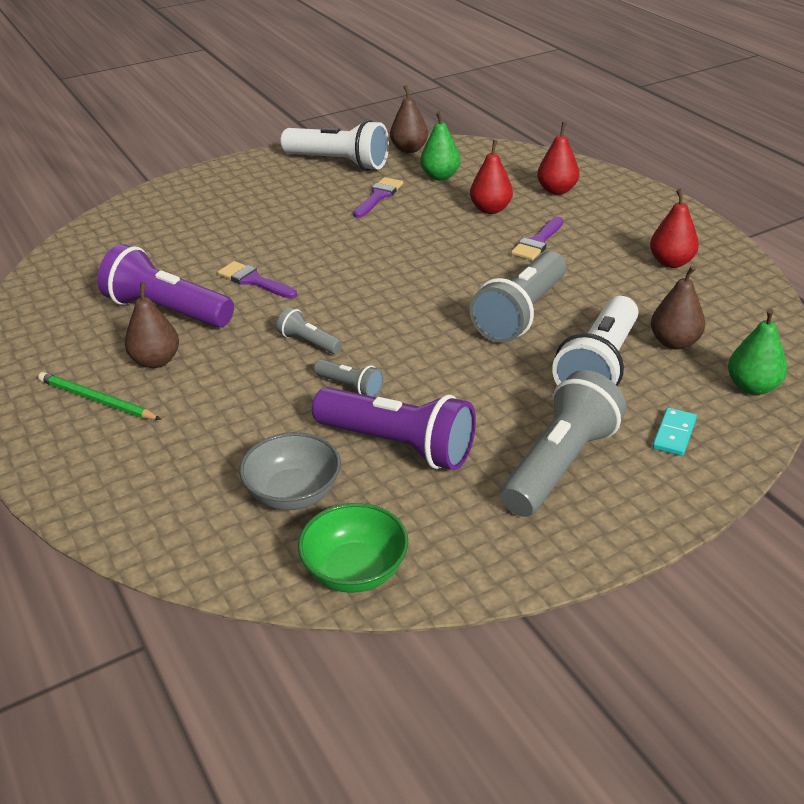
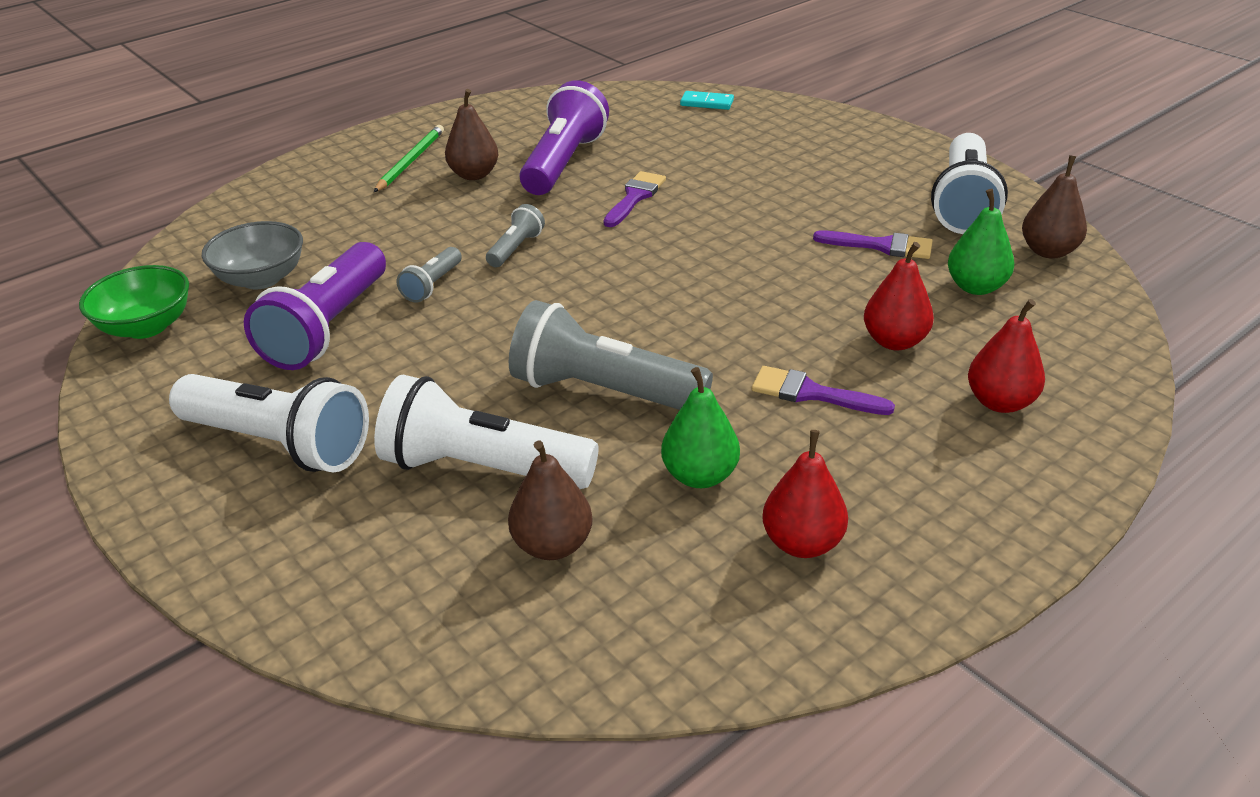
camera: 80 degrees right, 0 degrees up
grey flashlight [500,370,626,517] -> white flashlight [169,374,369,472]
turquoise domino [652,408,697,456] -> turquoise domino moved to [680,91,734,110]
green pear [728,308,787,395] -> green pear moved to [661,367,740,488]

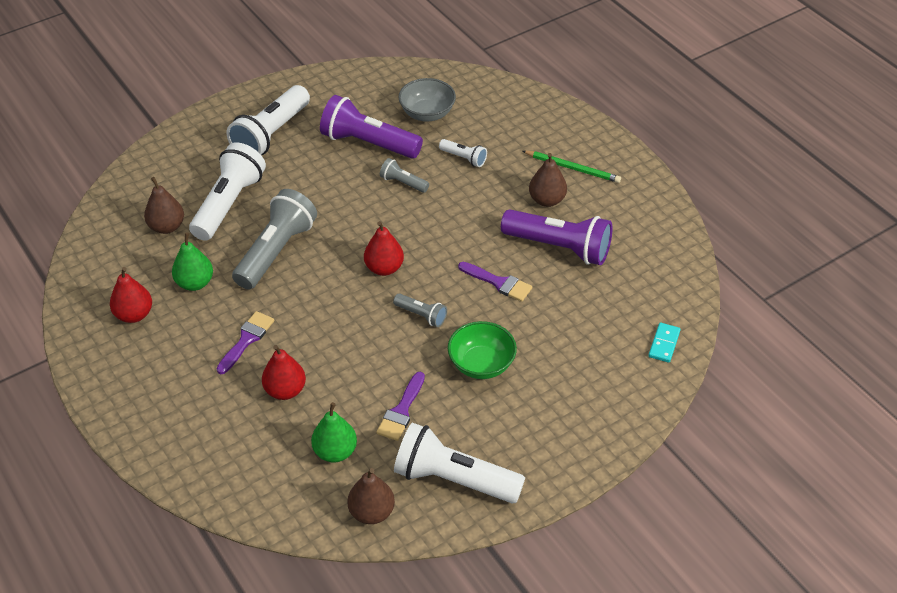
camera: 95 degrees right, 10 degrees up
green bowl [79,265,189,339] -> green bowl moved to [448,321,517,379]
grey flashlight [486,204,545,267] -> grey flashlight moved to [393,293,447,327]
red pear [968,299,1045,413] -> red pear moved to [364,221,404,276]
none -> white flashlight [439,139,487,167]

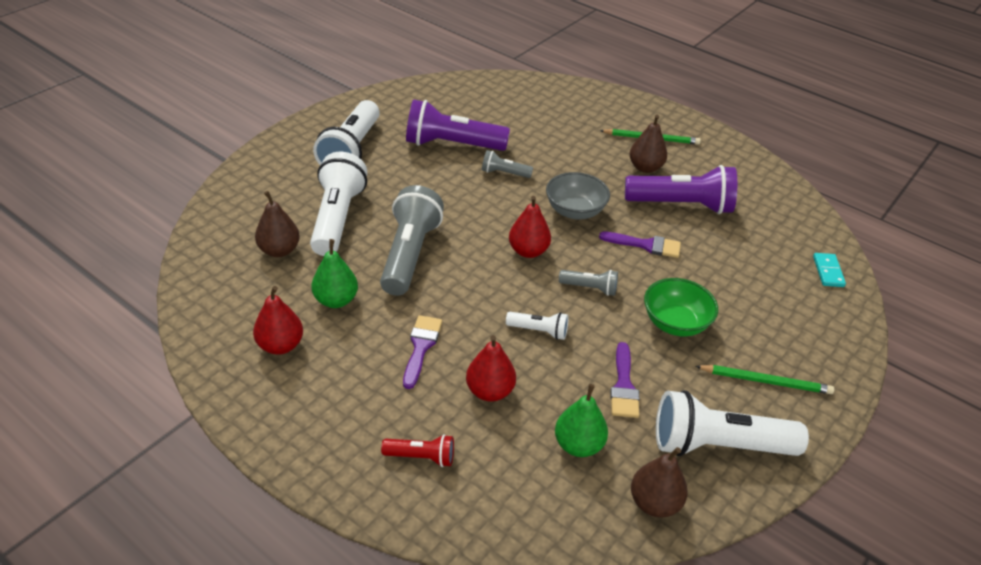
camera: 20 degrees left, 5 degrees down
grey bowl [398,78,456,122] -> grey bowl moved to [546,172,610,219]
white flashlight [439,139,487,167] -> white flashlight moved to [506,312,569,340]
none -> red flashlight [381,434,454,467]
none -> green pencil [695,365,834,394]

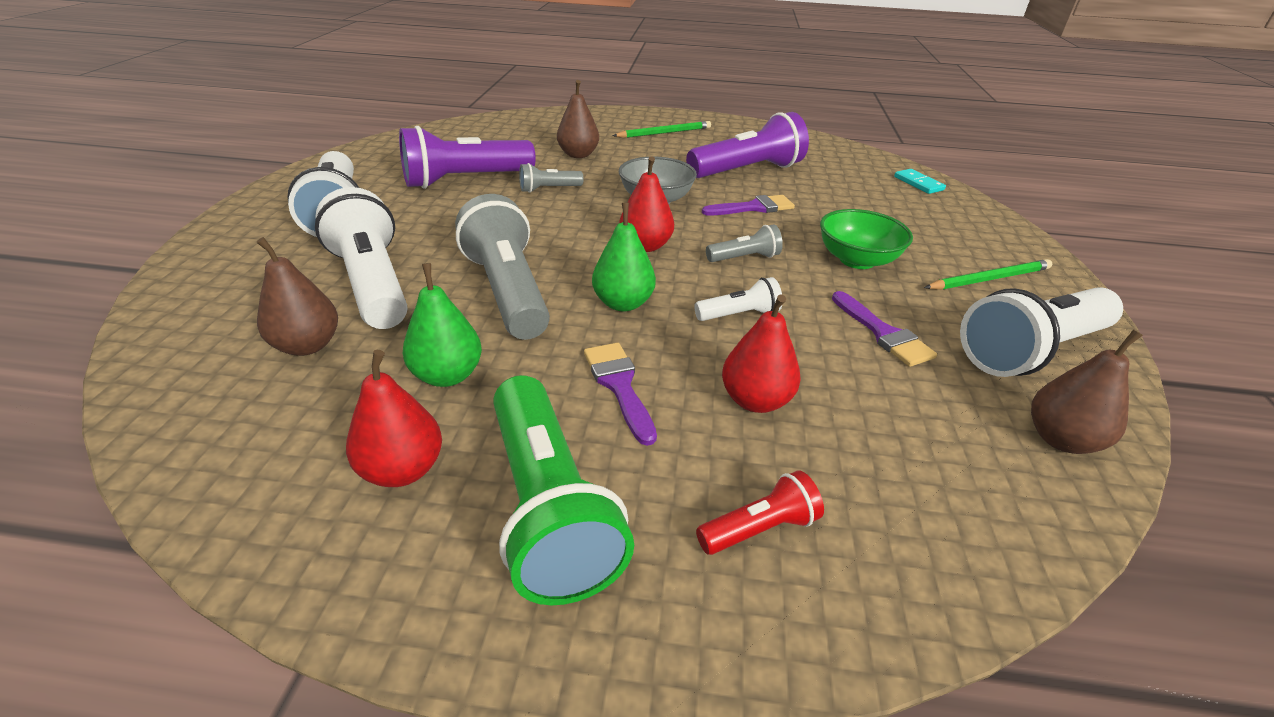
camera: 30 degrees left, 5 degrees down
green pear [555,384,608,457] -> green pear moved to [592,203,656,311]
brown pear [630,115,667,173] -> brown pear moved to [557,80,599,158]
none -> green flashlight [493,375,634,605]

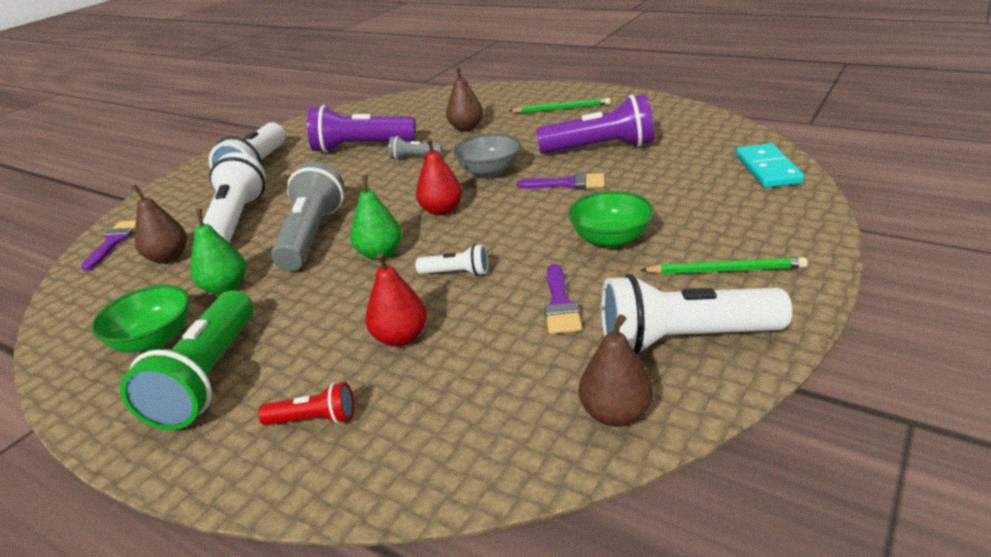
camera: 30 degrees right, 5 degrees down
red pear [346,350,442,487] -> green bowl [91,285,190,352]
purple brush [584,343,657,446] -> purple brush moved to [81,220,136,271]
grey flashlight [706,224,783,262] -> none
turquoise domino [894,169,946,194] -> turquoise domino [736,143,804,188], size x1.62

